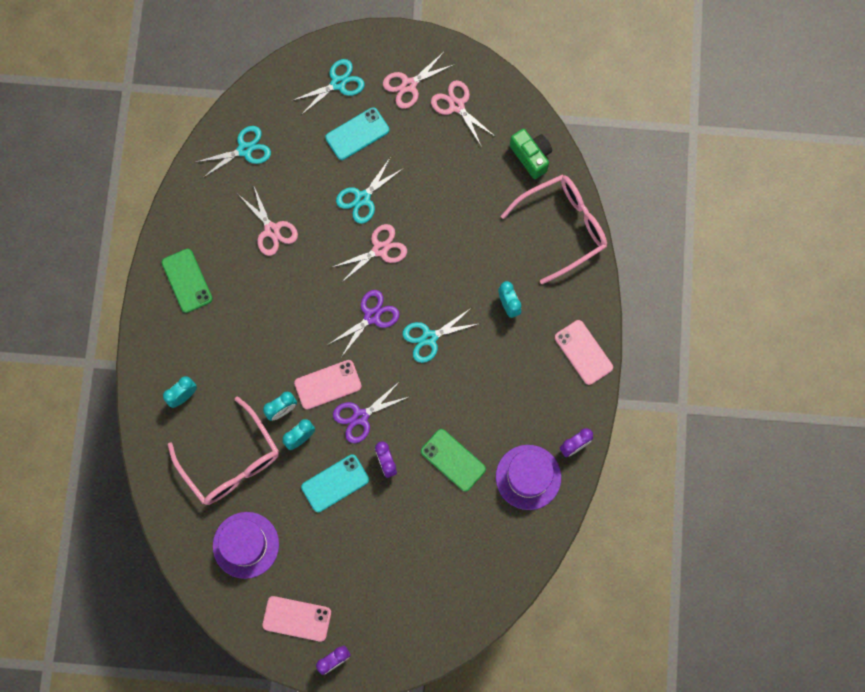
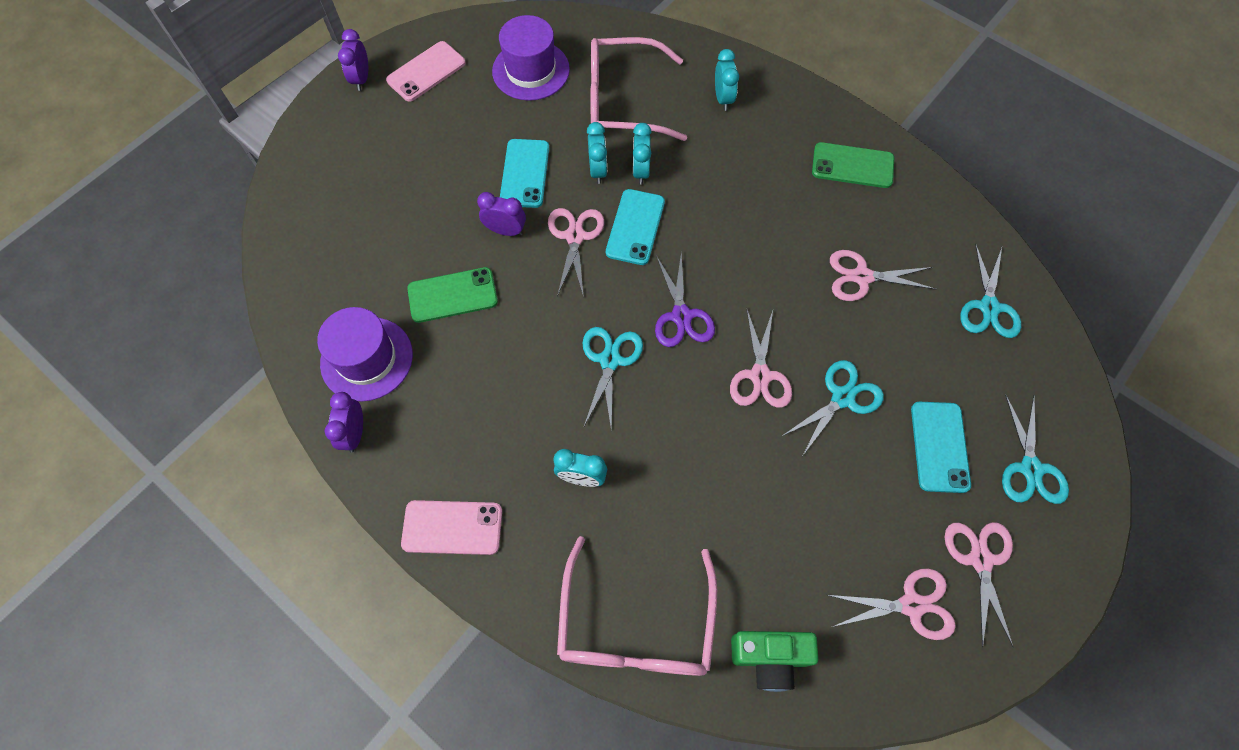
camera: 125 degrees right, 10 degrees down
pink phone [294,360,362,410] -> turquoise phone [606,189,665,265]
purple scissors [333,381,411,443] -> pink scissors [548,208,604,297]
turquoise scissors [336,158,404,224] -> turquoise scissors turned 60 degrees clockwise [782,360,884,455]

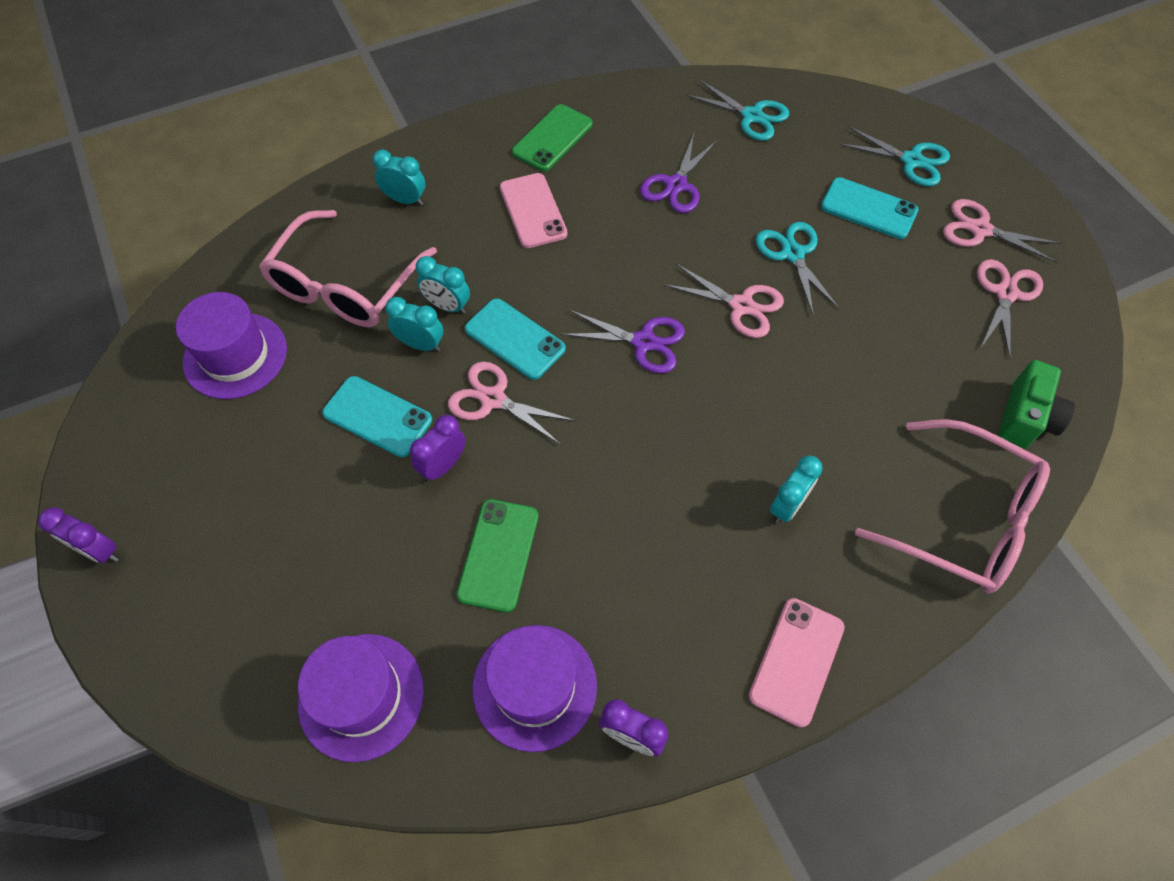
camera: 65 degrees left, 5 degrees down
pink phone [386,41,466,102] -> pink phone moved to [500,173,568,248]
turquoise scissors [582,327,643,432] -> none
pink scissors [830,250,935,301] -> purple scissors [640,134,718,213]
none -> purple hat [298,634,424,762]

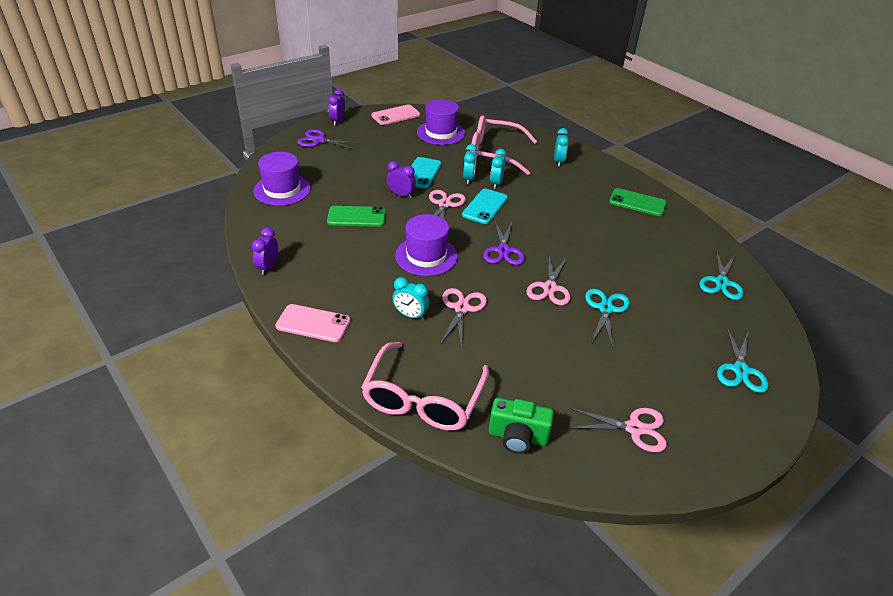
camera: 75 degrees right, 20 degrees down
purple hat [473,625,597,752] -> purple hat moved to [395,214,458,276]
pink phone [500,173,568,248] -> pink phone moved to [371,104,420,125]
purple scissors [640,134,718,213] -> purple scissors moved to [298,129,358,150]
turquoise scissors [756,222,840,316] -> turquoise scissors turned 45 degrees counterclockwise [585,289,630,348]
turquoise phone [821,177,919,239] -> none
pink scissors [943,199,1061,263] -> pink scissors moved to [441,288,487,348]

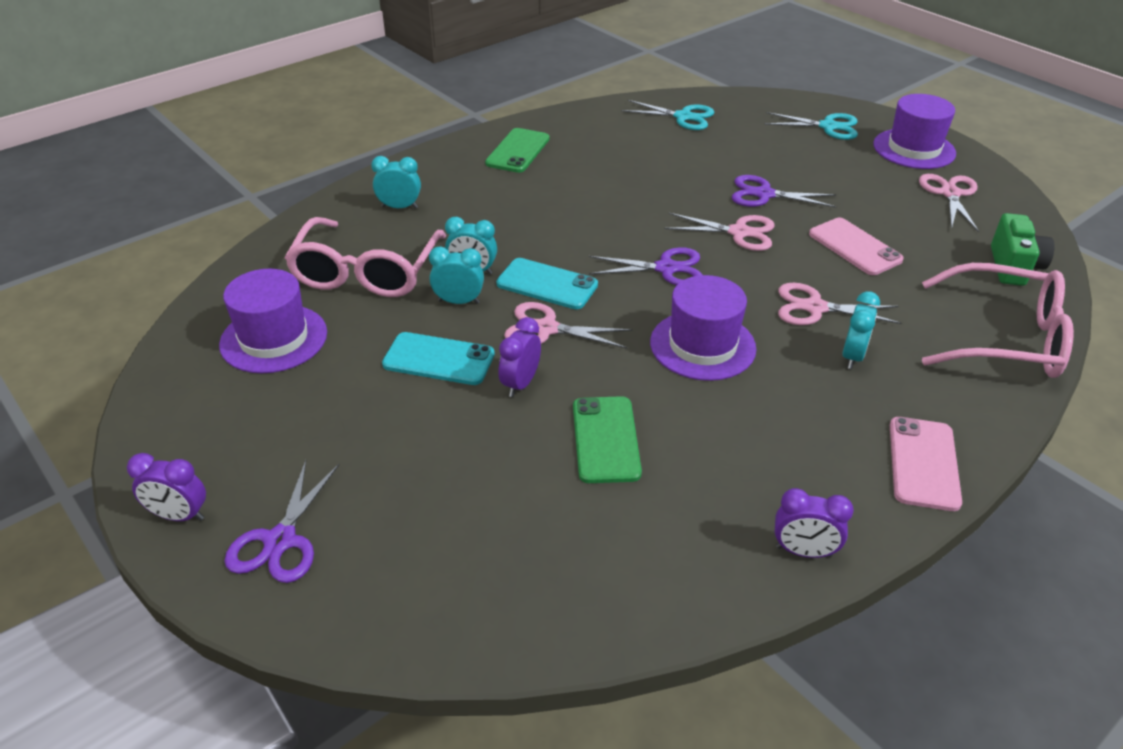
camera: 90 degrees left, 0 degrees up
purple hat [253,152,311,206] -> purple hat moved to [873,94,956,169]
pink phone [371,104,420,125] -> pink phone moved to [809,218,904,275]
turquoise scissors [585,289,630,348] -> purple scissors [732,175,836,208]

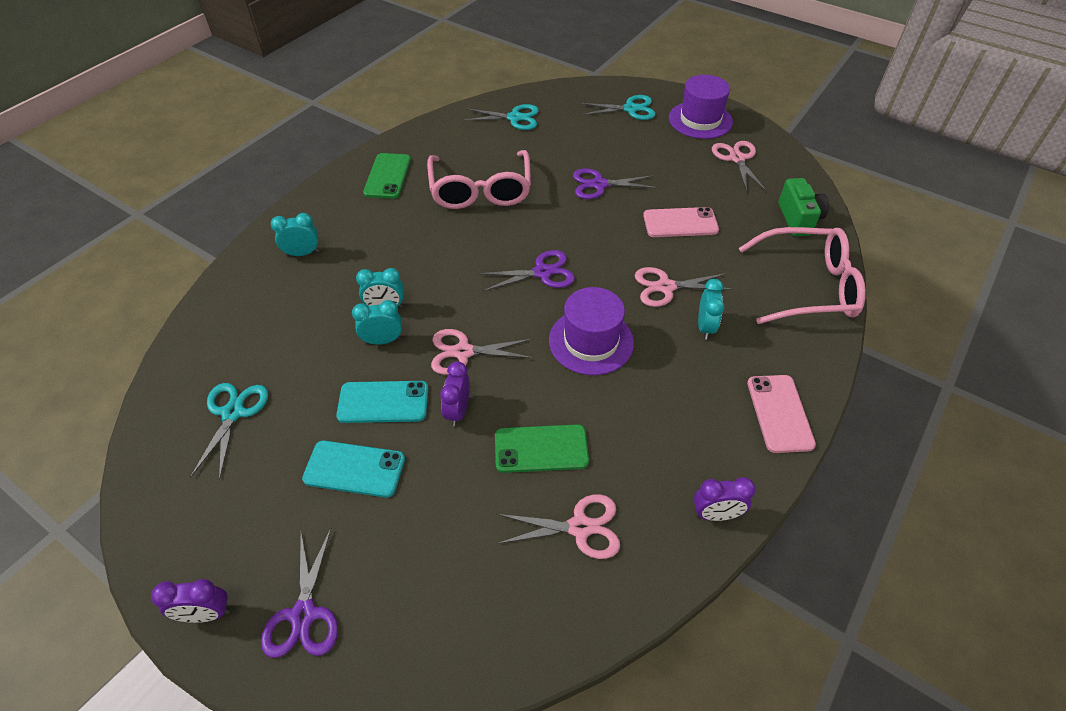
camera: 15 degrees left, 10 degrees up
purple hat [219,269,327,373] -> turquoise scissors [190,383,268,480]
pink glasses [284,217,446,297] -> pink glasses moved to [427,150,531,209]
turquoise phone [496,258,598,309] -> turquoise phone moved to [302,440,405,498]
green phone [573,396,642,483] -> green phone turned 75 degrees counterclockwise [495,424,589,473]
pink scissors [664,213,774,251] -> pink scissors moved to [497,494,620,559]
pink phone [809,218,904,275] -> pink phone turned 45 degrees counterclockwise [643,207,719,237]

